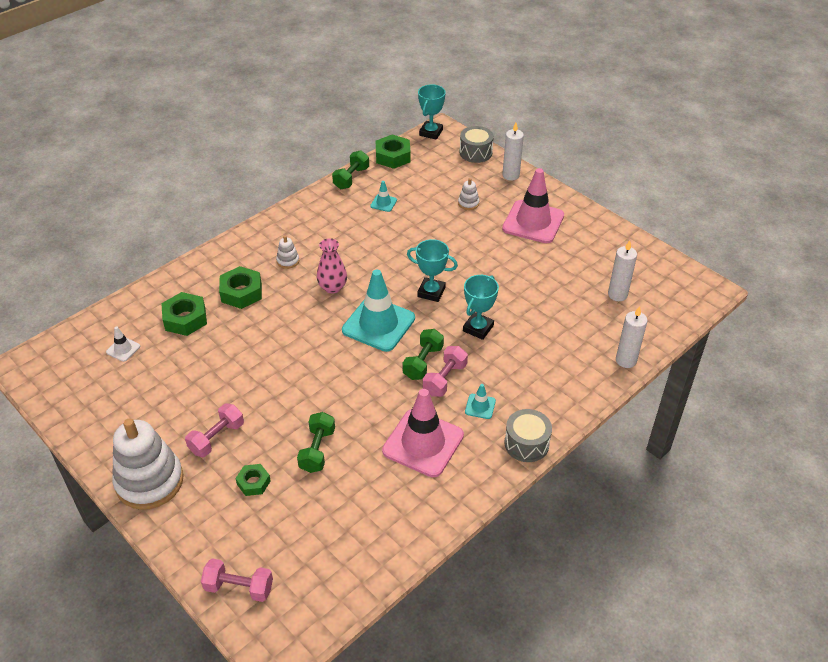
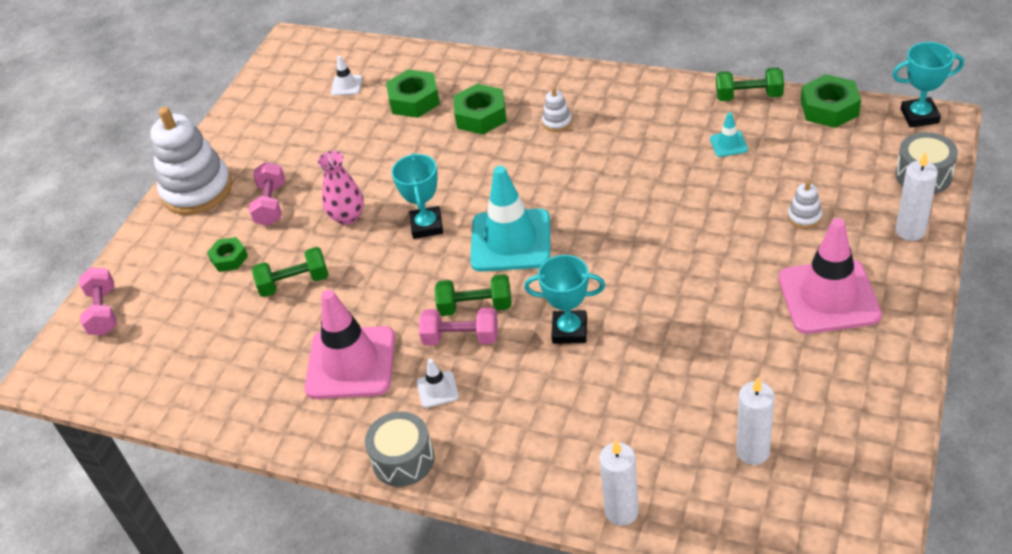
camera: 70 degrees right, 0 degrees up
pink dumbbell [185,403,244,457] -> pink dumbbell turned 75 degrees clockwise [249,162,285,226]
pink vase [317,238,347,294] -> pink vase moved to [318,151,364,225]
turquoise trophy [407,239,458,302] -> turquoise trophy moved to [391,153,443,239]
turquoise traffic cone [465,384,496,419] -> white traffic cone [417,359,459,408]

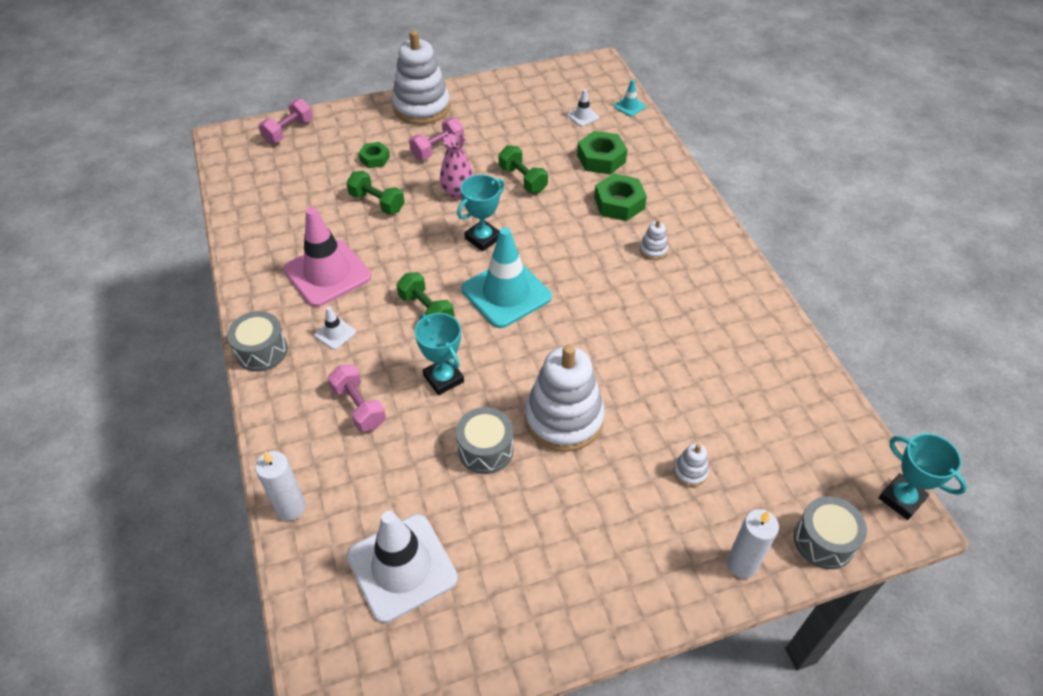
camera: 45 degrees right, 5 degrees up
pink dumbbell [419,308,498,345] -> pink dumbbell moved to [328,364,386,432]
turquoise traffic cone [710,112,748,157] -> turquoise traffic cone moved to [614,79,646,117]
green dumbbell [716,67,784,101] -> green dumbbell moved to [498,145,548,193]
white candle [736,378,775,465] -> white traffic cone [346,511,458,623]
pink traffic cone [779,218,882,334] -> none
green nut [801,74,861,128] -> none
none -> grey drum [456,407,513,474]
none -> white stacking toy [525,345,605,452]

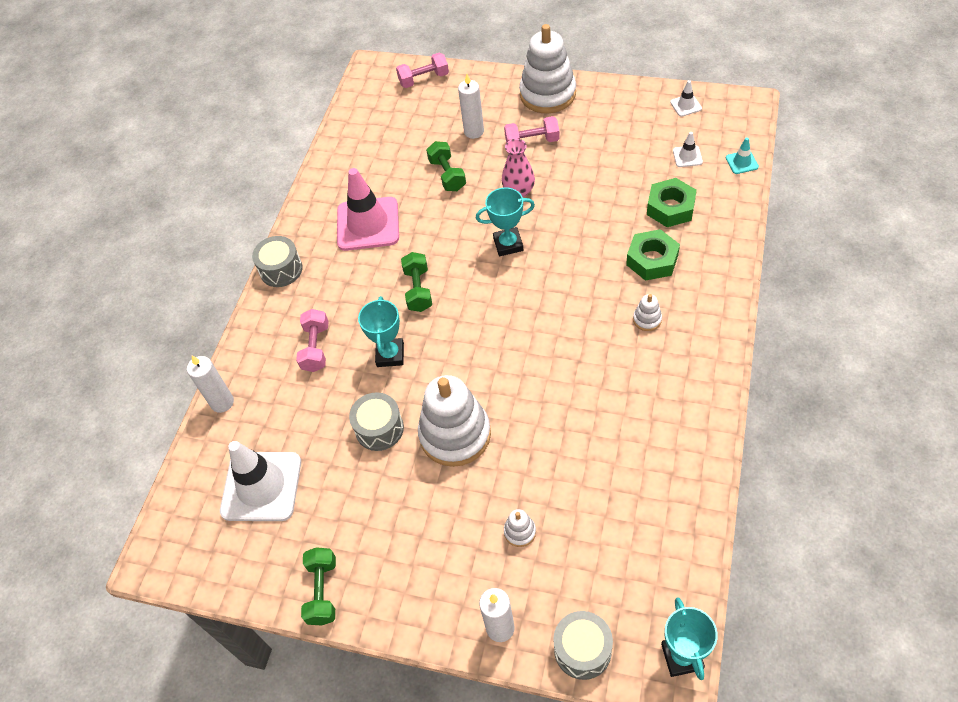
camera: 40 degrees right, 5 degrees up
white traffic cone [314,307,356,350] -> white traffic cone moved to [670,80,702,117]
green nut [358,142,390,168] -> white candle [458,74,484,139]
turquoise traffic cone [461,227,552,328] -> none
green dumbbell [498,145,548,193] -> green dumbbell moved to [301,547,336,625]

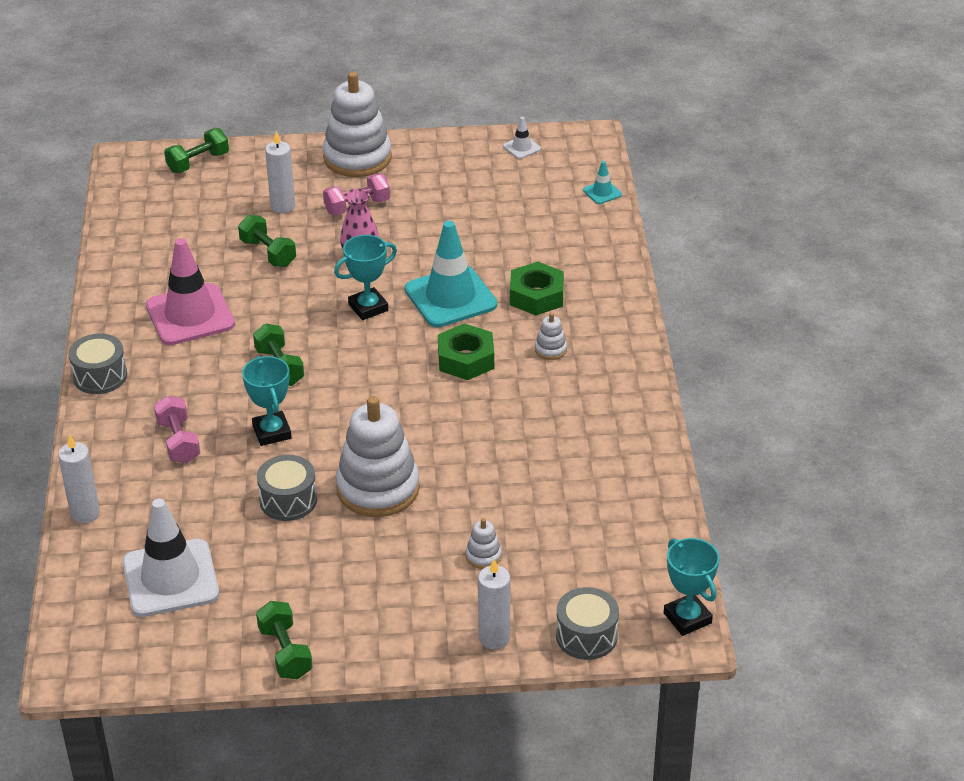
camera: 25 degrees left, 15 degrees down
pink dumbbell [396,53,449,88] -> green dumbbell [164,128,229,173]
green nut [647,178,697,227] -> green nut moved to [438,323,494,380]
white traffic cone [673,132,703,167] -> none
none -> turquoise traffic cone [405,221,497,327]

